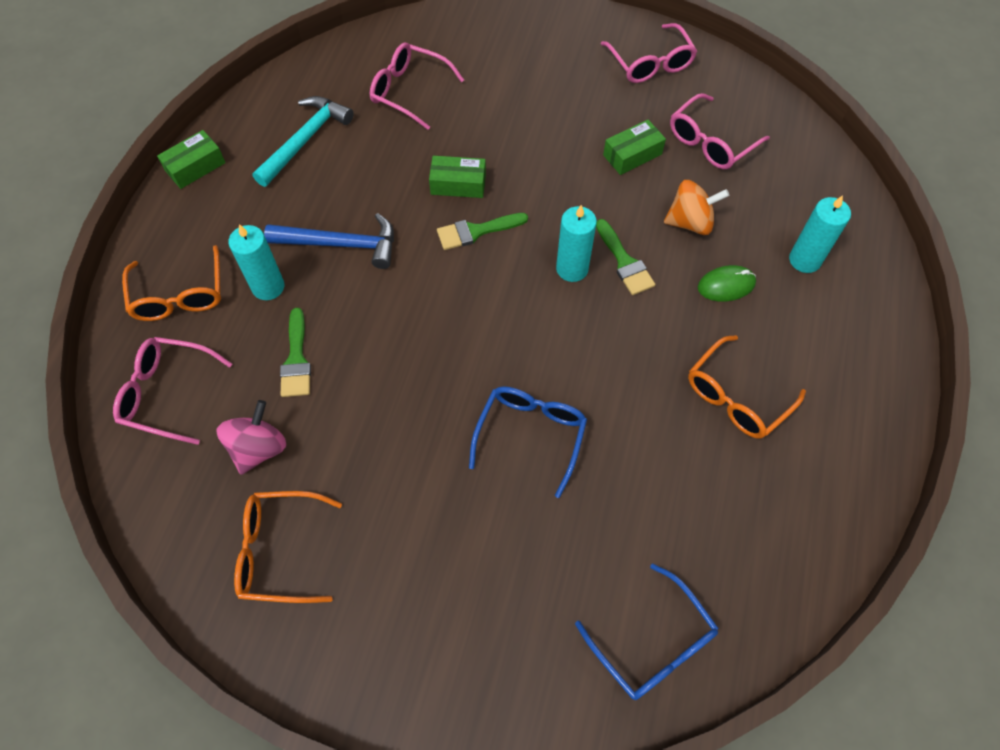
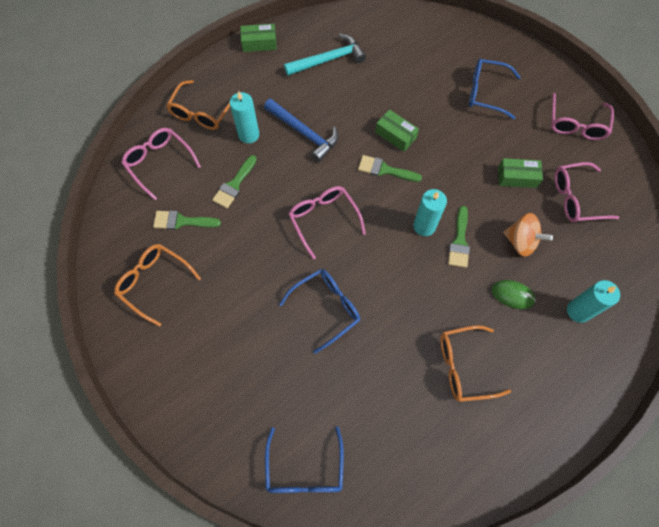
camera: 35 degrees right, 5 degrees up
pink spinning top [217,400,286,475] -> green brush [153,211,221,230]
pink glasses [370,43,464,130] -> pink glasses moved to [289,186,366,260]
none -> blue glasses [469,59,521,119]

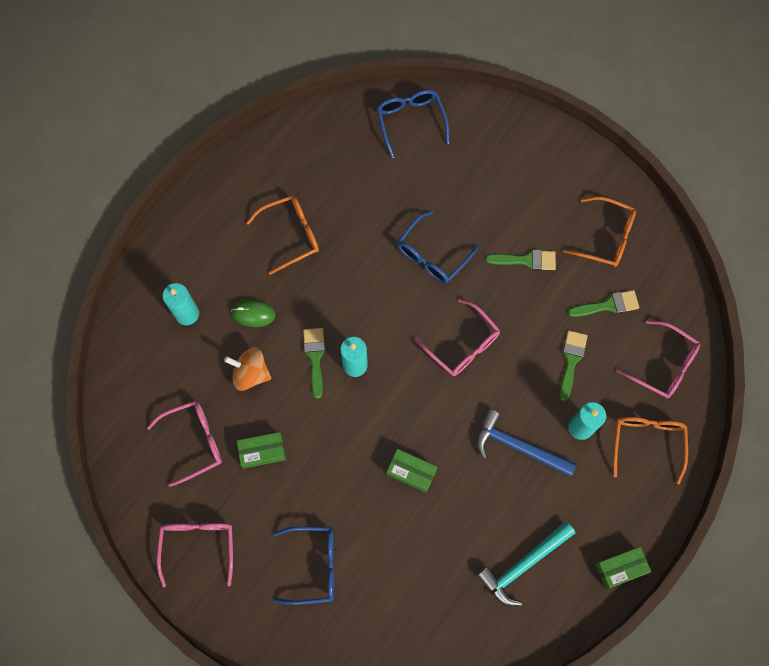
camera: 165 degrees right, 5 degrees up
green brush [358,155,422,182] -> green brush moved to [485,250,556,270]

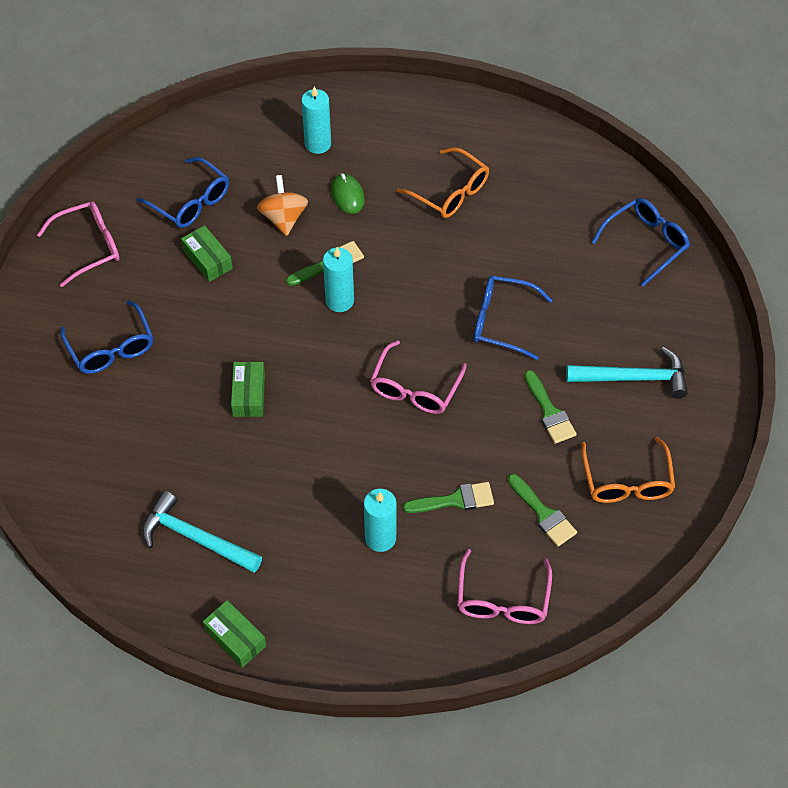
camera: 65 degrees right, 15 degrees down
pink glasses [147,401,222,487] -> blue glasses [137,157,229,228]
blue hammer [476,409,577,477] -> none
orange glasses [613,417,688,484] -> none
none -> turquoise hammer [566,347,688,399]

